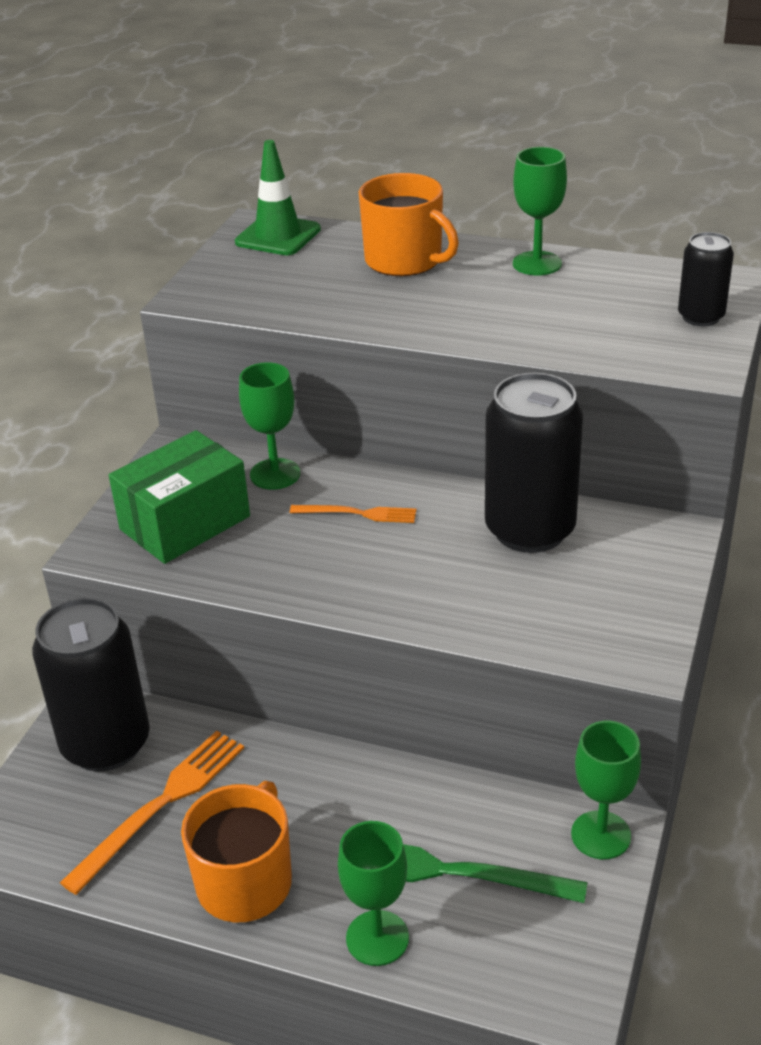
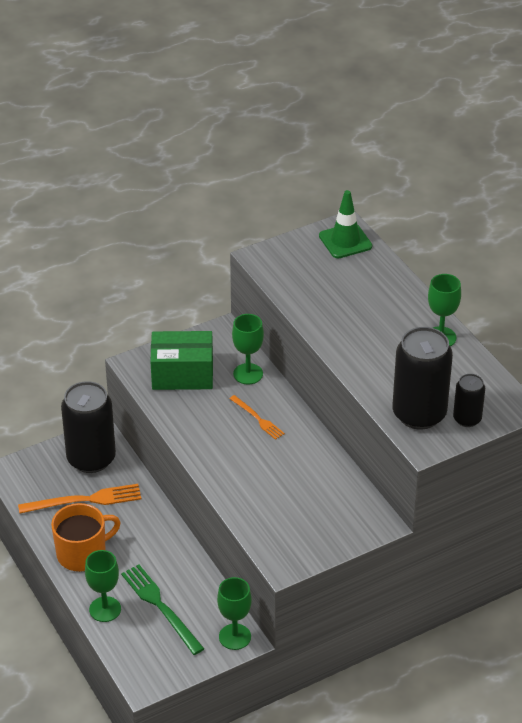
camera: 40 degrees right, 5 degrees up
orange mug [359,173,459,276] -> none
black can [485,373,583,553] -> black can moved to [392,327,453,430]

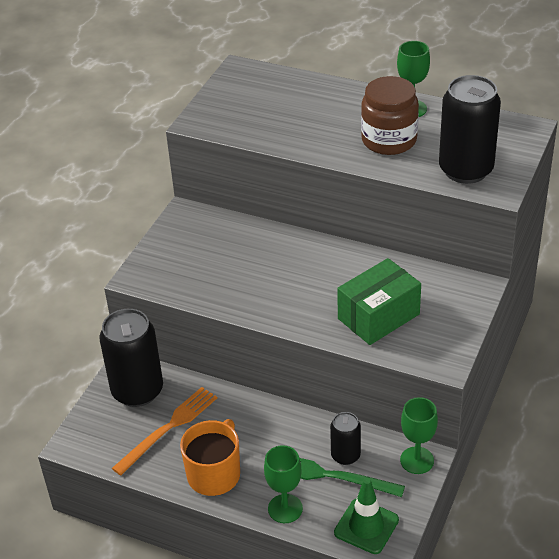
camera: 35 degrees left, 0 degrees up
green box [150,331,213,390] -> green box moved to [337,258,421,345]
orange fork [230,395,285,440] -> none
green goblet [232,314,264,385] -> none
green traffic cone [319,190,372,258] -> green traffic cone moved to [334,478,399,554]
black can [453,374,485,427] -> black can moved to [330,412,361,465]
none -> brown jar [361,76,419,155]

